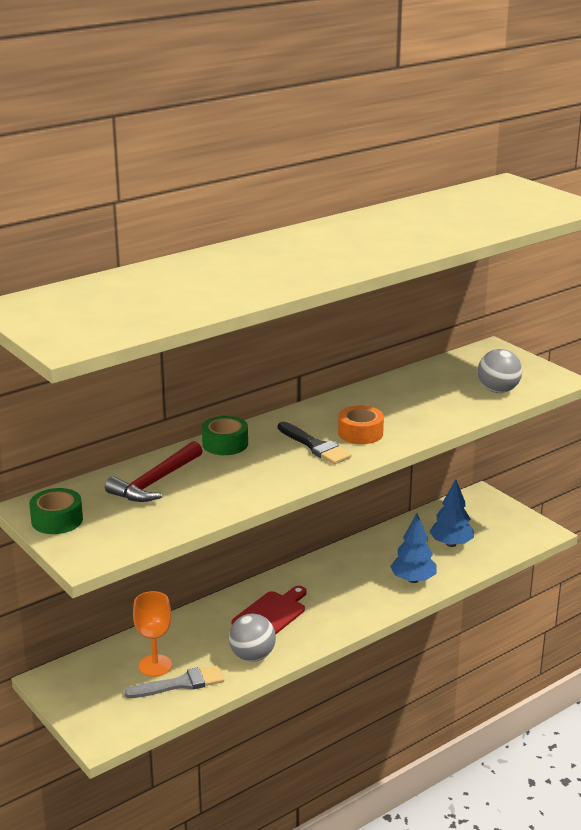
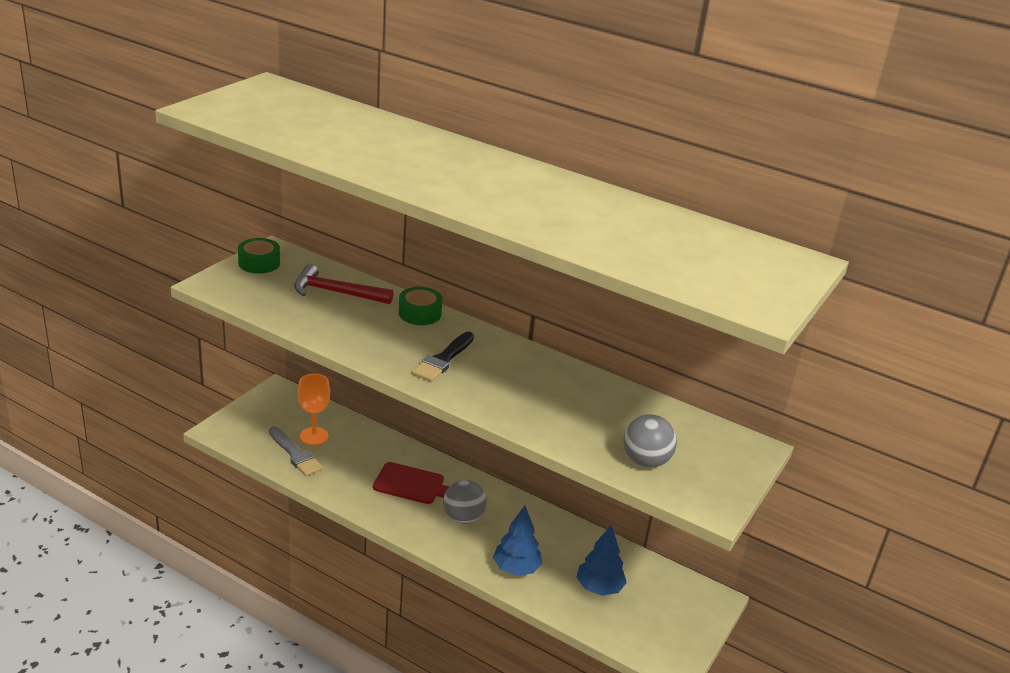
camera: 65 degrees right, 5 degrees up
grey ball [229,614,276,662] -> grey ball moved to [443,480,487,524]
orange tape [338,406,384,444] -> none

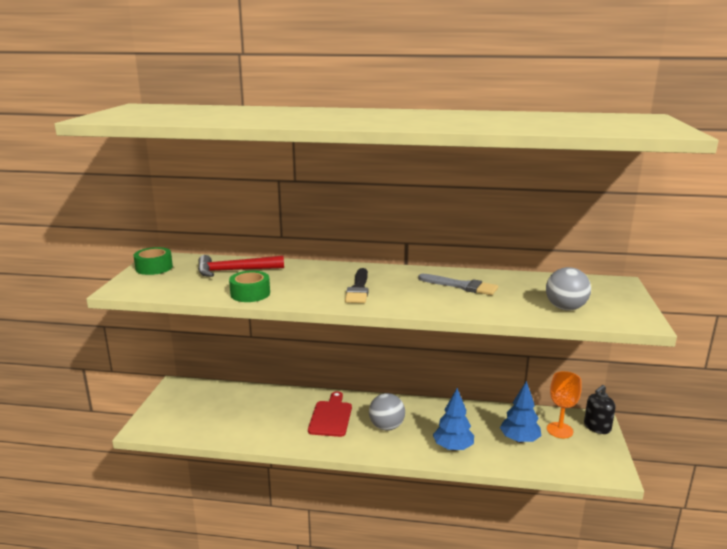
camera: 20 degrees left, 10 degrees down
grey brush [269,426,323,476] -> grey brush moved to [418,274,498,295]
orange goblet [297,374,330,445] -> orange goblet moved to [547,371,582,438]
red cutting board [373,462,449,504] -> red cutting board turned 75 degrees counterclockwise [308,391,352,437]
green tape [399,287,442,325] -> green tape moved to [229,271,270,302]
none -> black soap dispenser [584,385,616,434]

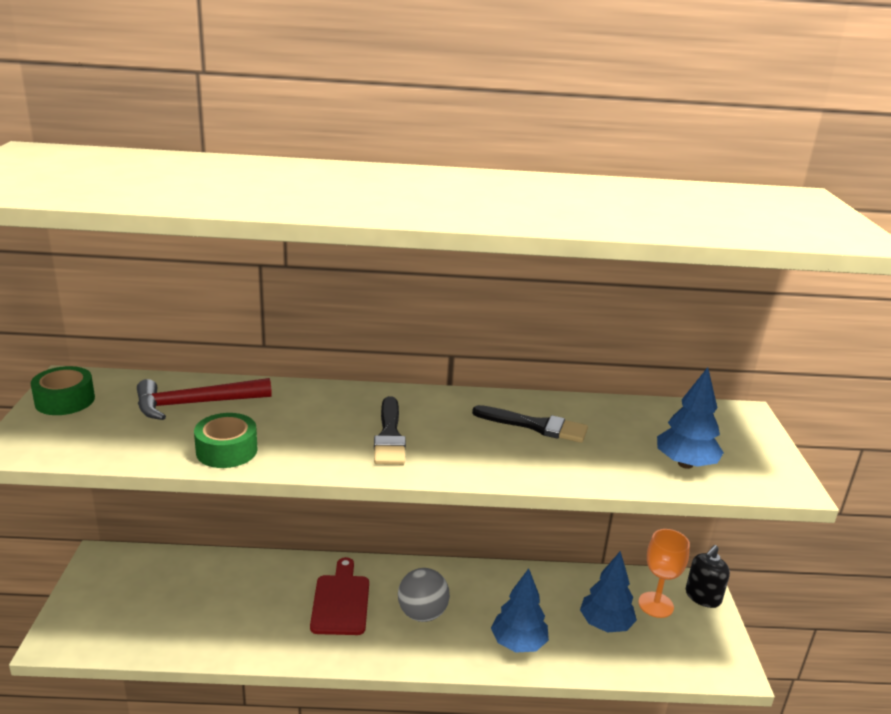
camera: 10 degrees left, 5 degrees up
grey brush [418,274,498,295] -> black brush [472,405,588,443]
grey ball [546,267,591,311] -> blue tree [657,367,724,469]

